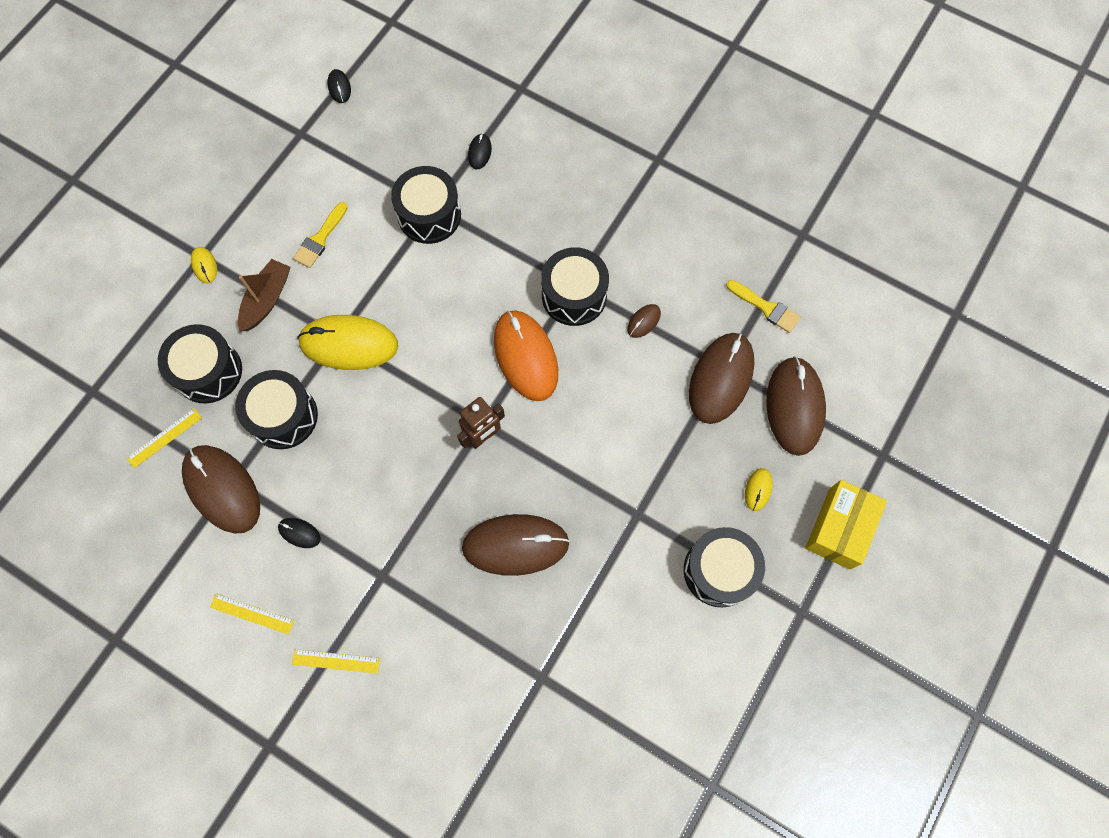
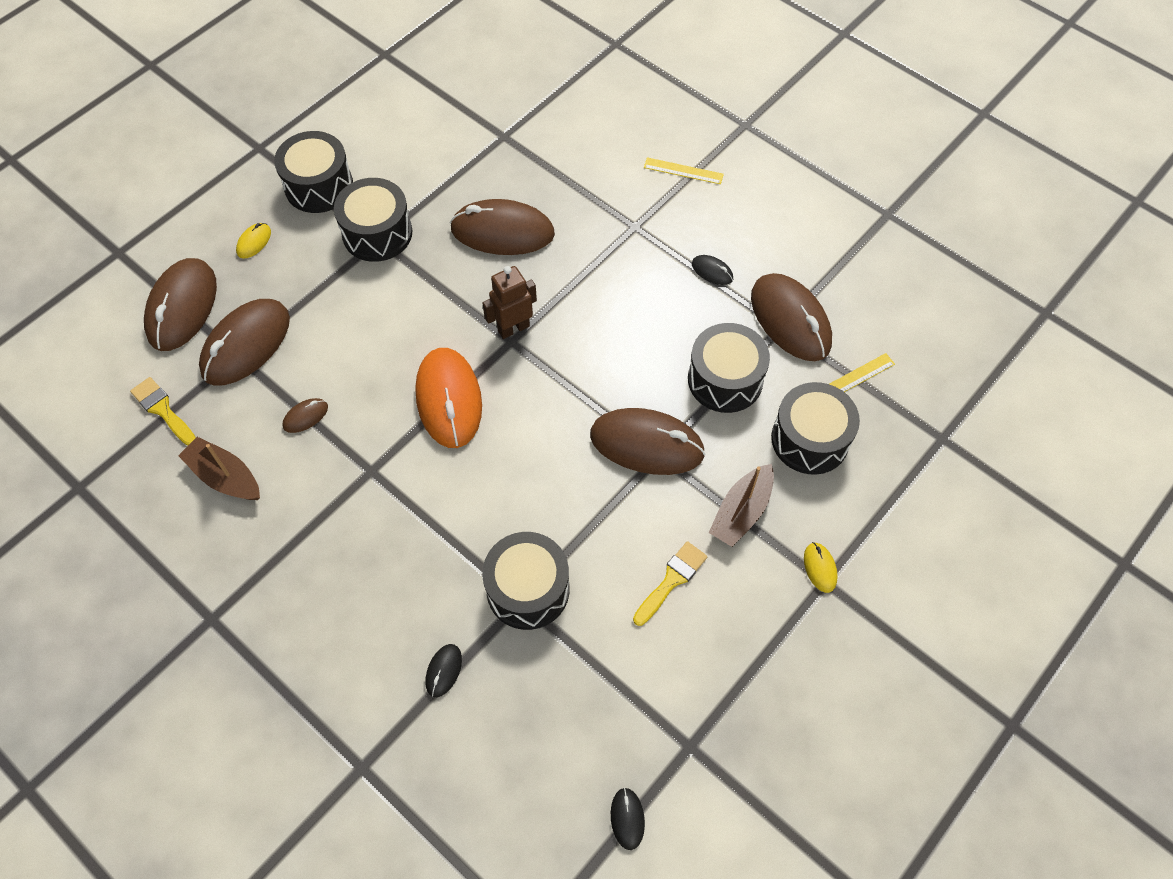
camera: 170 degrees left, 10 degrees down
yellow ruler [210,593,295,635] -> none
yellow mouse [297,315,398,370] -> brown mouse [590,408,705,475]
black drum [541,247,609,326] -> black drum moved to [334,178,412,262]
yellow box [805,480,887,570] -> none
none -> brown boat [178,437,260,500]

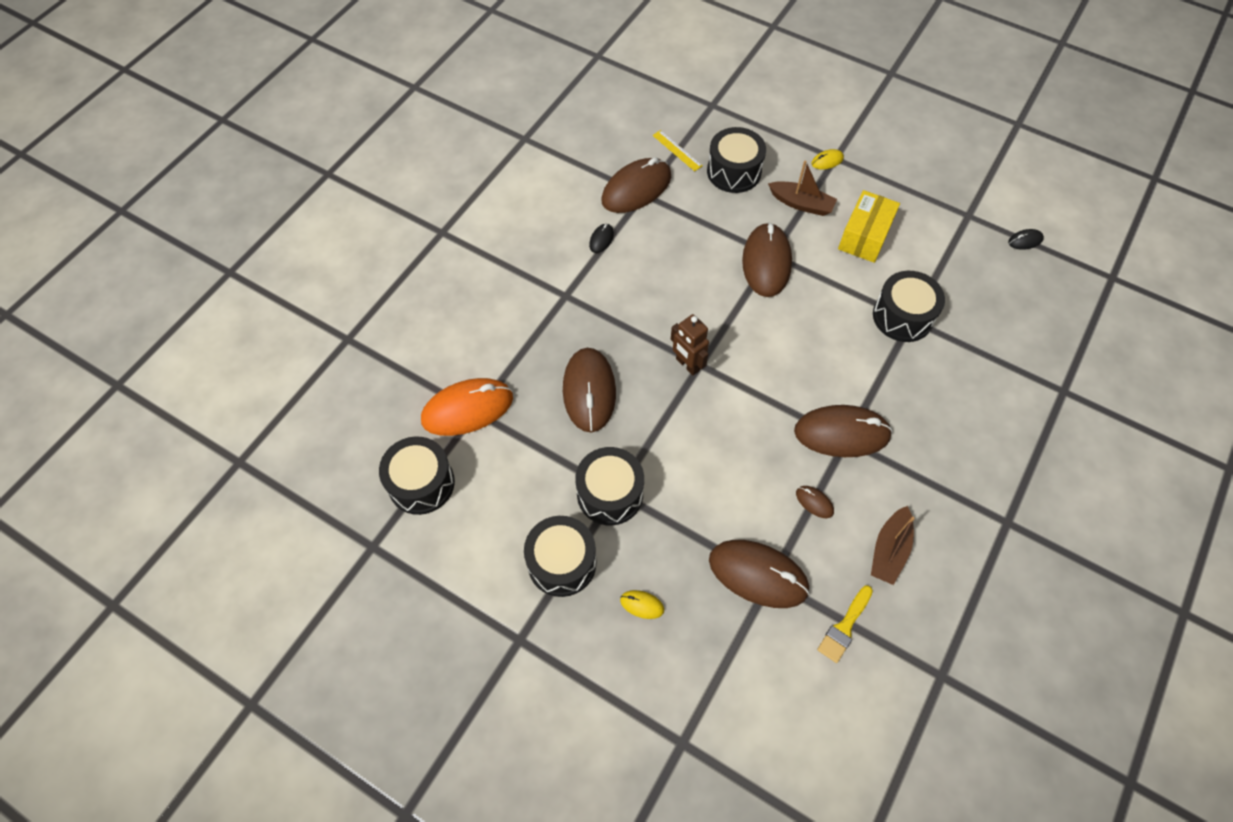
camera: 100 degrees left, 0 degrees up
brown mouse [144,258,217,351] -> brown mouse moved to [794,405,893,457]
orange mouse [415,348,482,448] -> orange mouse moved to [421,378,513,436]
black mouse [426,644,462,697] -> none
yellow brush [633,541,707,626] -> yellow box [838,190,900,263]
yellow ruler [644,157,724,184] -> none
black drum [688,323,770,413] -> black drum moved to [379,436,455,515]

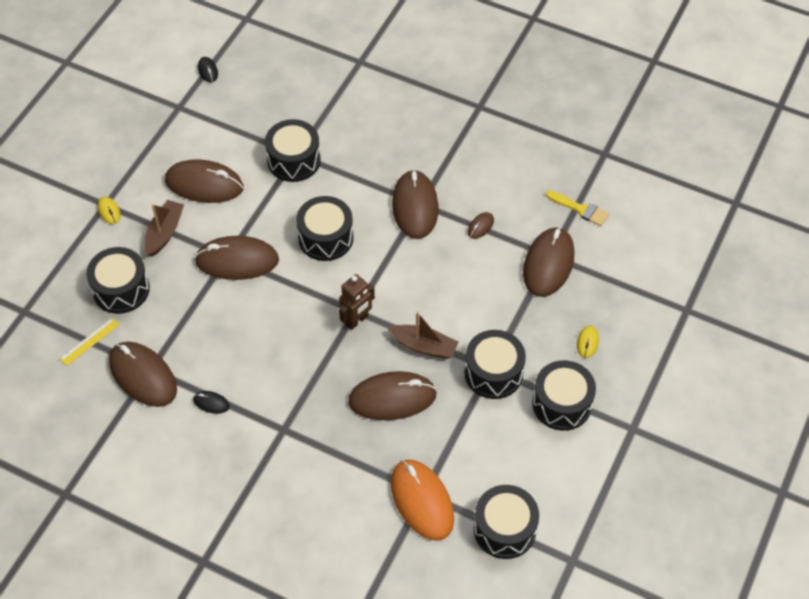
camera: 95 degrees left, 5 degrees down
yellow box [838,190,900,263] -> brown mouse [165,160,244,203]
brown boat [871,506,915,585] -> brown boat moved to [388,312,458,359]
none -> black drum [296,196,353,261]

